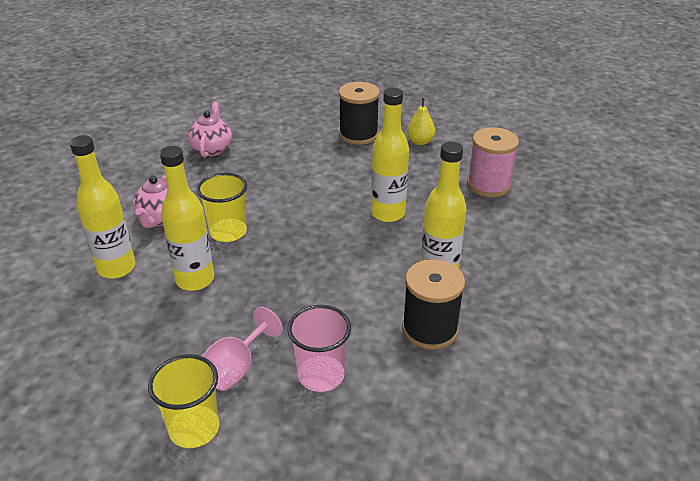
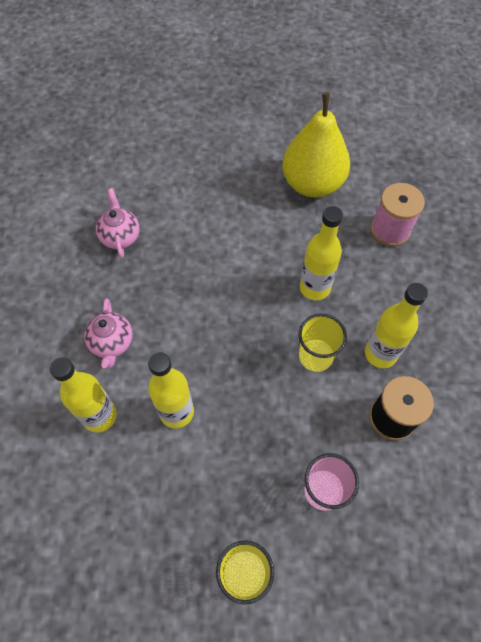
camera: 15 degrees left, 25 degrees up
yellow cup [197,173,247,242] -> yellow cup moved to [298,313,347,372]
pink goblet [202,307,283,391] -> none
black spool [339,82,380,145] -> none
yellow pear [407,98,435,145] -> yellow pear [282,92,350,198], size x2.38

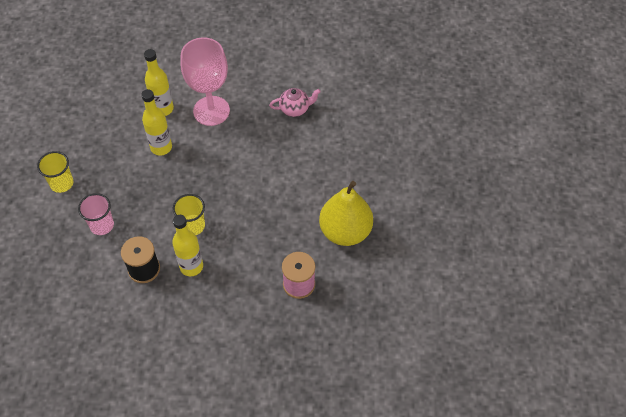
camera: 90 degrees right, 5 degrees down
pink teapot [84,298,133,369] -> pink goblet [180,37,230,126]
yellow bottle [300,206,343,300] -> none

